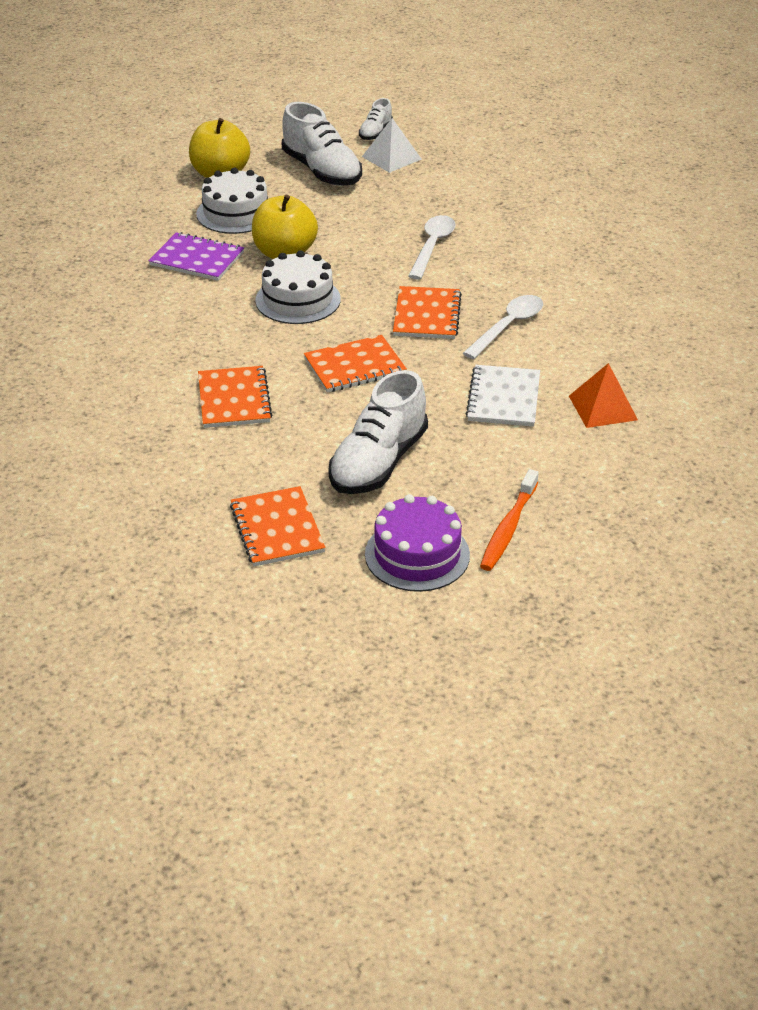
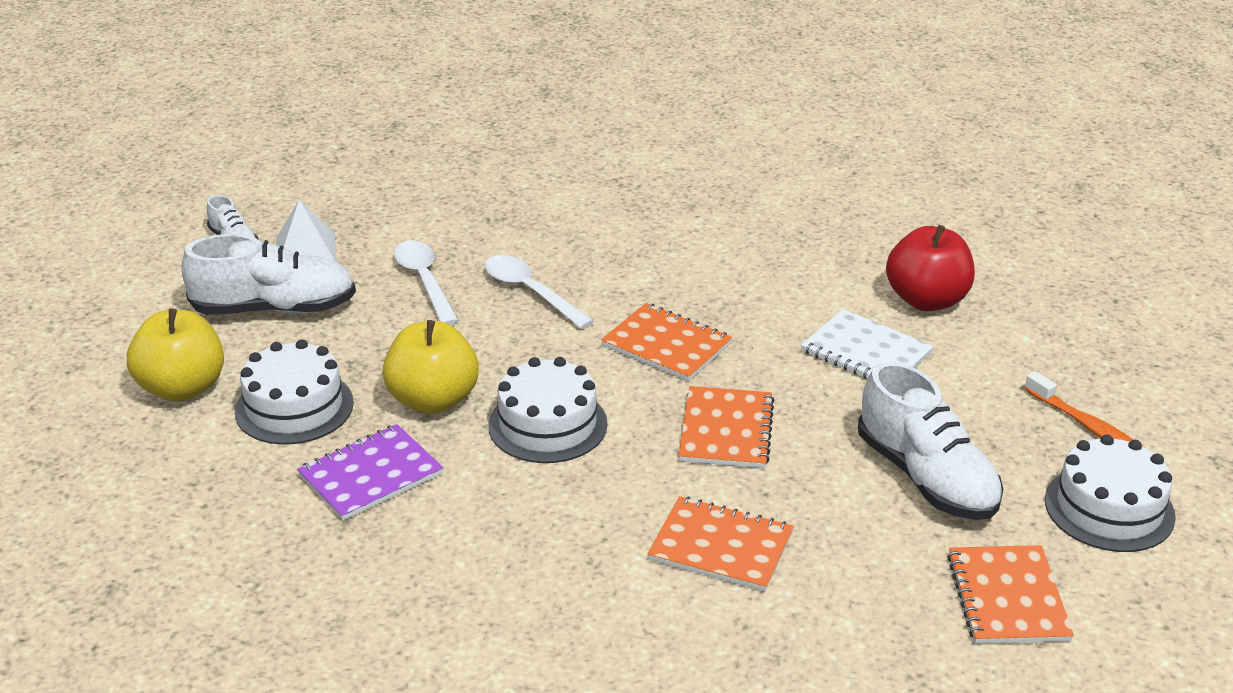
camera: 60 degrees left, 5 degrees down
orange notebook [230,486,326,566] -> orange notebook turned 75 degrees clockwise [947,545,1074,644]
purple cake [365,494,470,592] -> white cake [1045,435,1176,552]
white spoon [463,295,543,359] -> white spoon moved to [394,240,459,325]
orange pyramid [569,363,638,428] -> red apple [886,225,975,311]

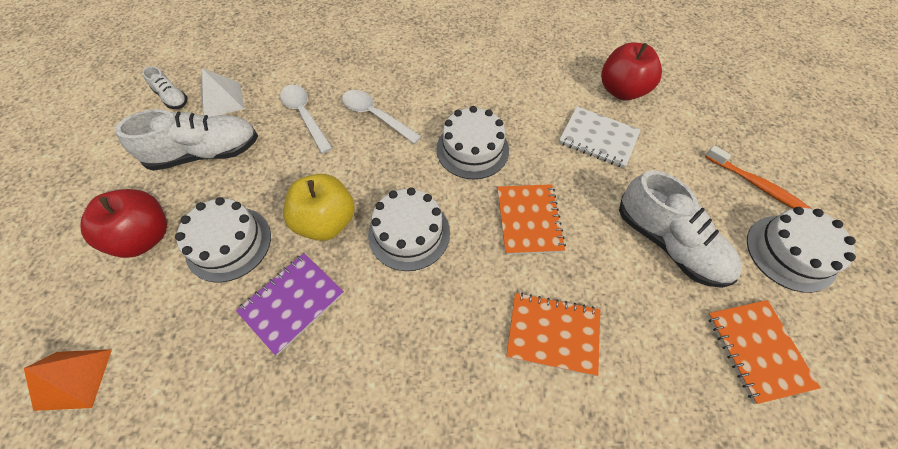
camera: 10 degrees left, 25 degrees up
yellow apple [127,308,224,402] -> red apple [81,189,167,258]
orange notebook [601,303,732,381] -> white cake [436,106,509,179]
none -> orange pyramid [24,349,112,411]

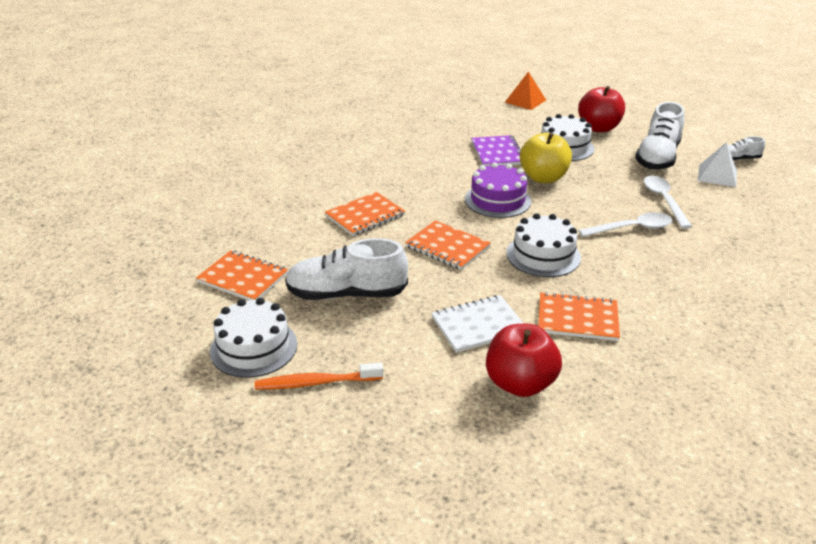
camera: 130 degrees right, 25 degrees down
white spoon [280,85,333,154] -> white spoon turned 105 degrees counterclockwise [644,176,692,229]
white cake [368,187,450,271] -> purple cake [465,162,531,218]
none -> orange notebook [538,292,620,341]

